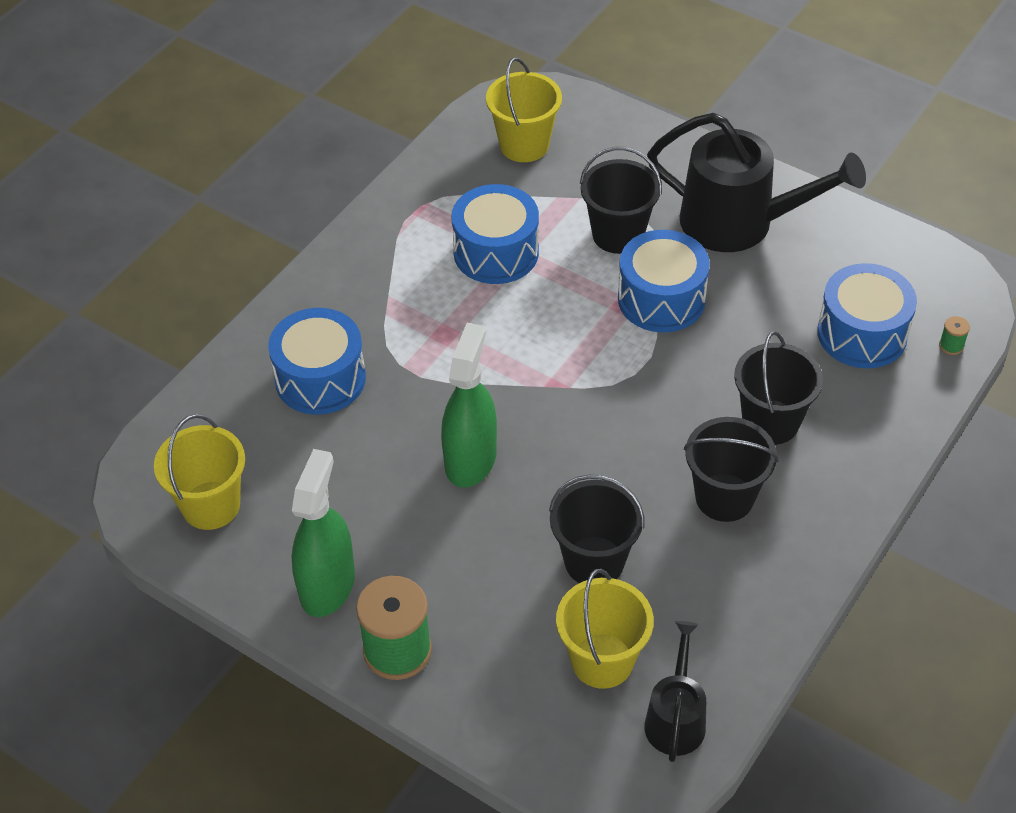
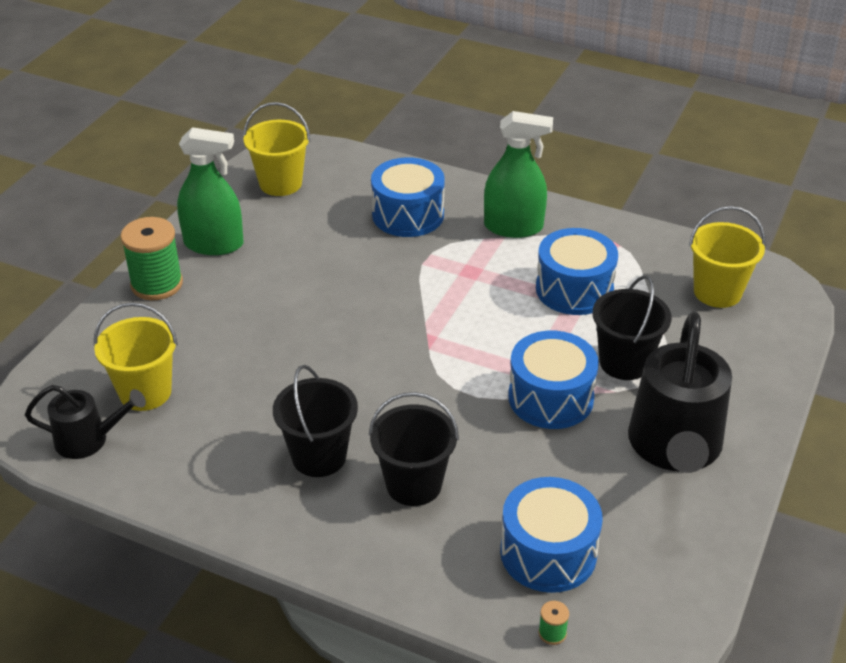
camera: 80 degrees right, 10 degrees down
green spray bottle [441,323,497,488] -> green spray bottle moved to [484,111,553,238]
black bucket [549,474,645,583] -> none

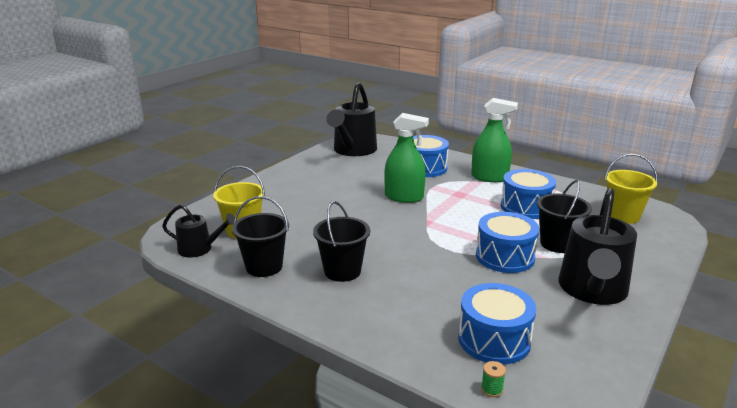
camera: 10 degrees right, 15 degrees down
green spool [120,217,183,300] -> none
green spray bottle [177,127,244,255] -> green spray bottle moved to [384,113,429,203]
yellow bucket [243,102,310,196] -> black watering can [326,82,377,156]
black bucket [369,392,459,506] -> black bucket moved to [232,196,289,277]

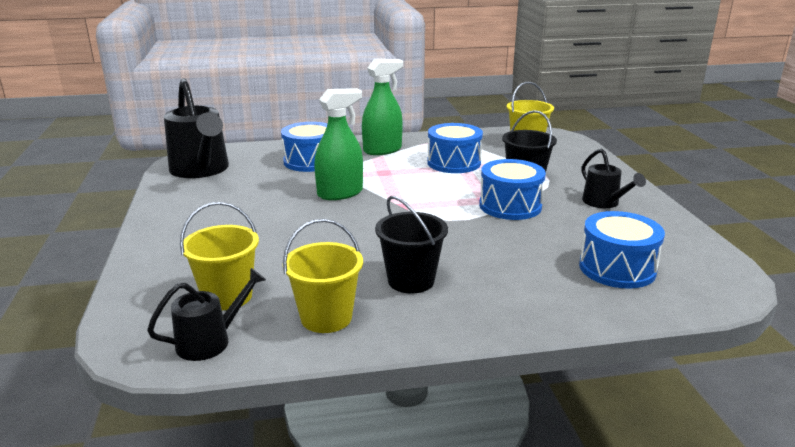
camera: 45 degrees left, 0 degrees up
black bucket [232,196,289,277] -> yellow bucket [283,219,363,333]
green spool [481,361,506,397] -> none
black watering can [558,188,637,305] -> black watering can [582,149,646,208], size x0.54

